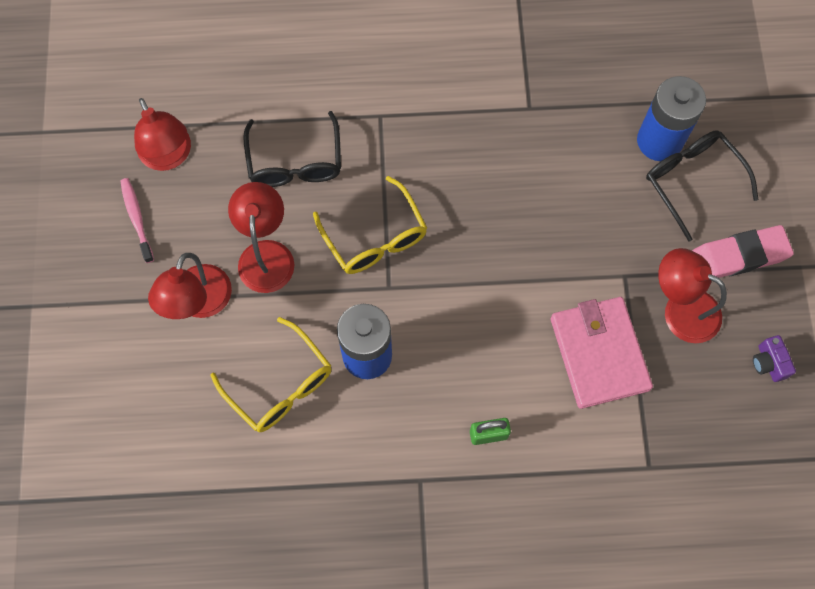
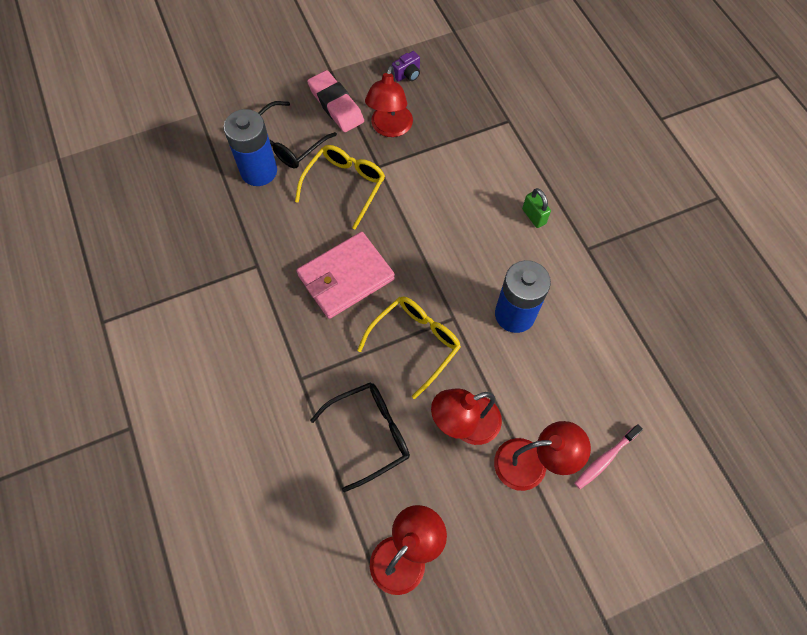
camera: 110 degrees left, 5 degrees down
pink toothbrush [120,178,154,263] -> pink toothbrush moved to [575,424,643,489]
yellow glasses [211,317,332,432] -> yellow glasses moved to [295,145,385,229]
pink wallet [551,297,653,409] -> pink wallet moved to [297,232,395,319]

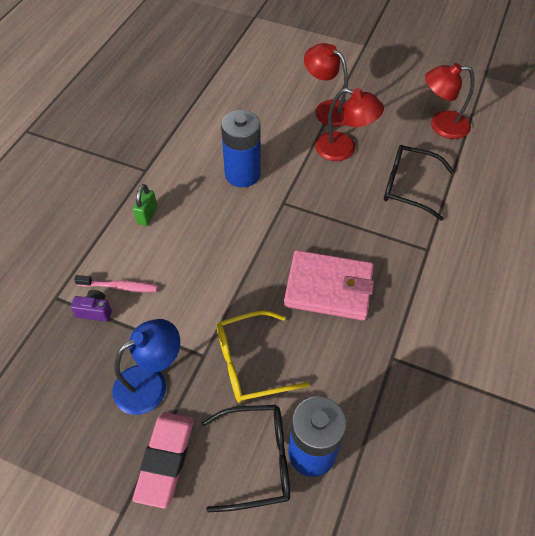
camera: 135 degrees left, 10 degrees down
yellow glasses [357,296,461,399] -> none
red lamp [365,66,413,137] -> blue lamp [112,319,180,415]
purple camera [392,51,420,82] -> purple camera moved to [71,290,112,322]
pink toothbrush [575,424,643,489] -> pink toothbrush moved to [74,275,158,292]

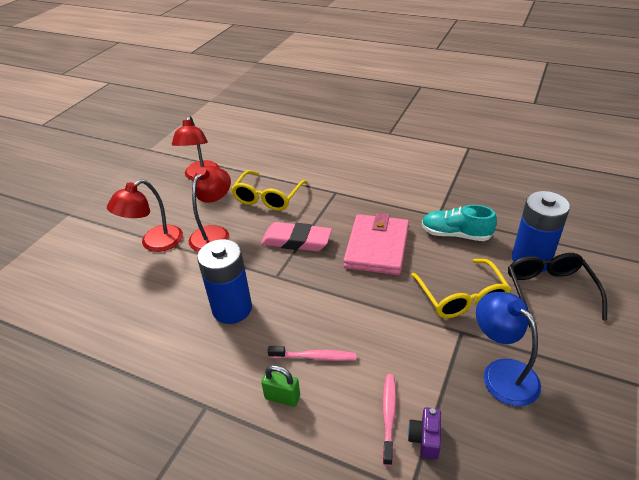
camera: 85 degrees left, 15 degrees down
pink eraser [133,412,194,508] -> pink eraser moved to [261,222,332,251]
black glasses [384,145,454,221] -> yellow glasses [231,170,308,211]
none -> pink toothbrush [268,346,356,361]
none -> turquoise shoe [422,205,497,241]

